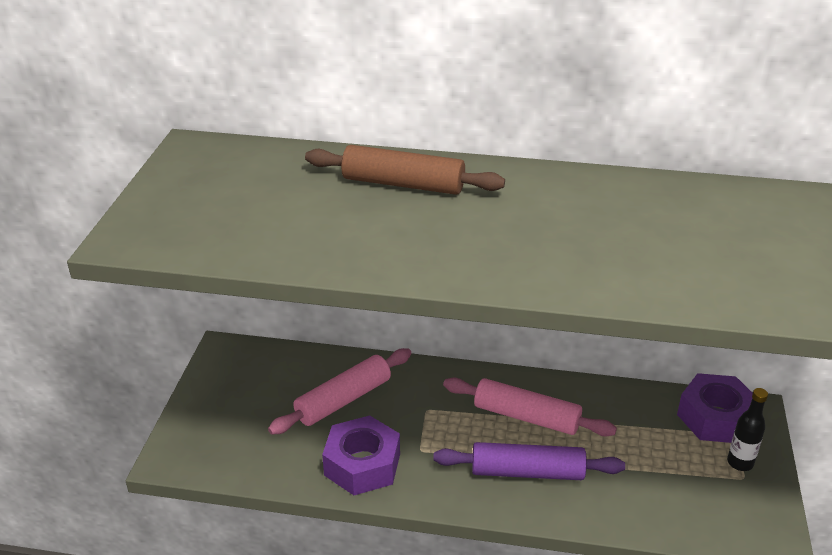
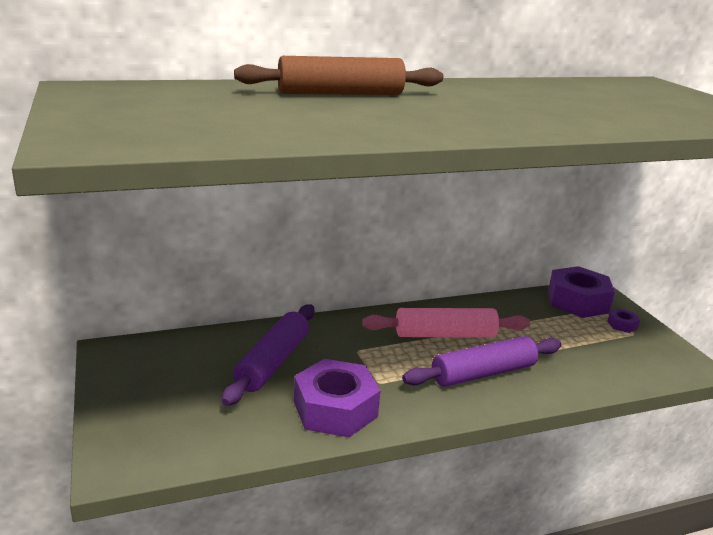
camera: 30 degrees left, 10 degrees down
pink rolling pin [268,348,411,435] -> purple rolling pin [222,304,314,406]
black bottle [727,388,768,471] -> purple nut [607,308,640,333]

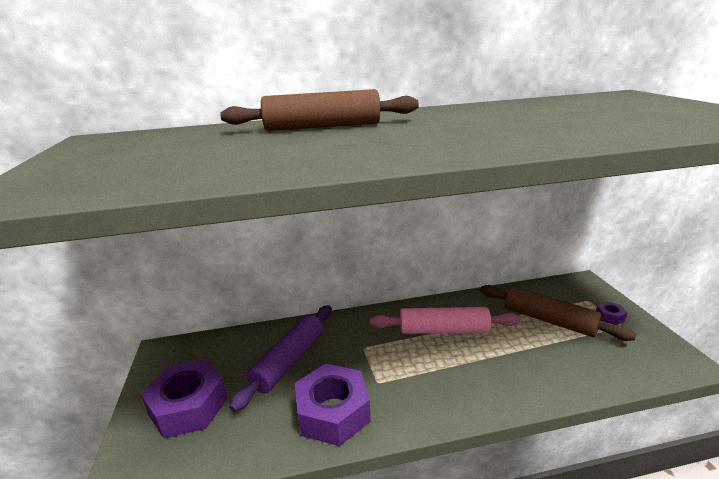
camera: 10 degrees right, 0 degrees up
purple rolling pin [402,336,561,387] -> none
purple nut [548,266,615,318] -> purple nut moved to [141,359,228,438]
none -> brown rolling pin [480,285,637,341]

